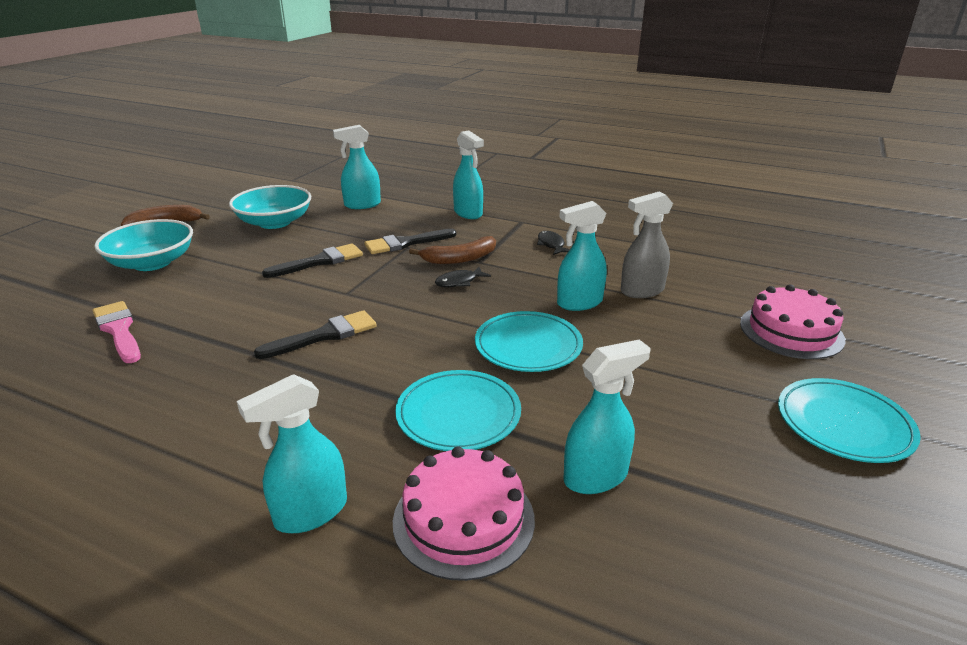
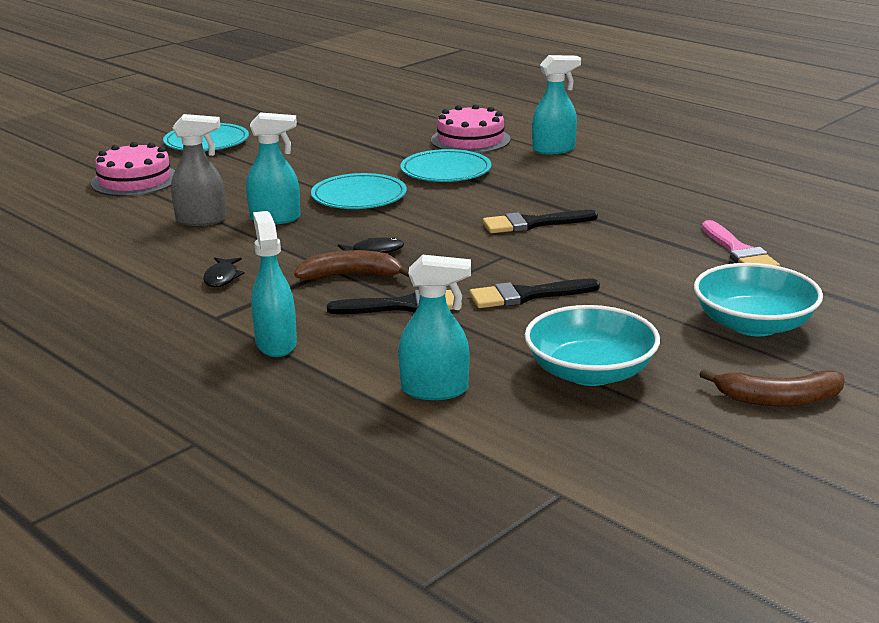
camera: 160 degrees left, 5 degrees down
turquoise spray bottle [564,340,651,494] -> none

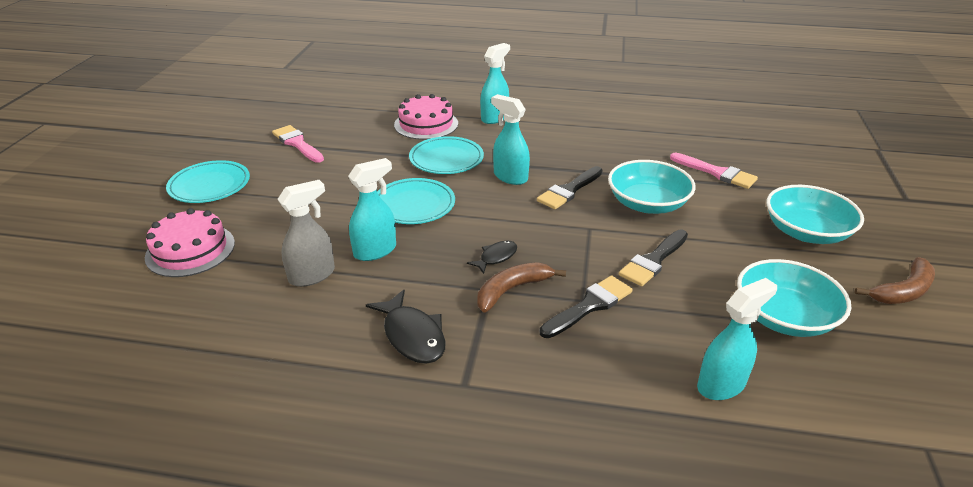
camera: 35 degrees left, 10 degrees up
black fish [203,257,244,287] -> black fish [366,289,445,364], size x1.68
turquoise spray bottle [251,211,297,357] -> turquoise spray bottle moved to [491,94,530,185]
none -> pink brush [272,125,324,163]
none -> turquoise bowl [608,160,696,214]

